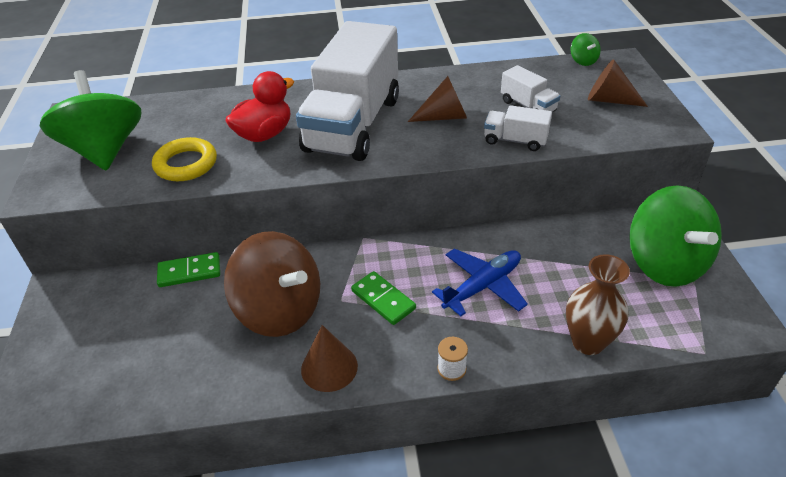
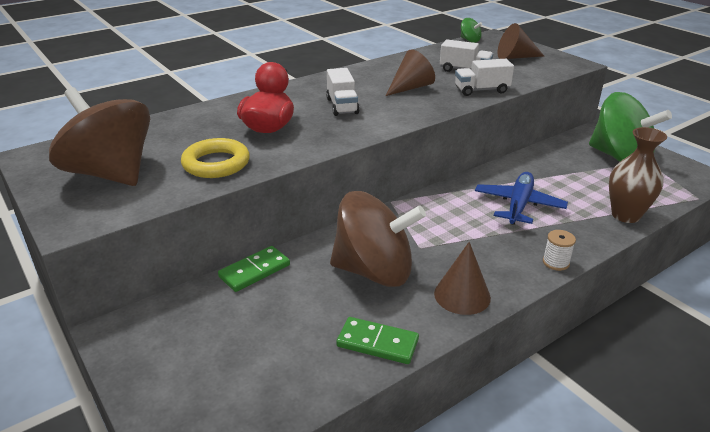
camera: 30 degrees left, 10 degrees down
green spinning top [40,70,141,171] -> brown spinning top [49,87,150,186]
white truck [296,21,399,161] -> white truck [326,68,360,116], size x0.42
green domino [351,271,416,325] -> green domino moved to [336,317,419,364]

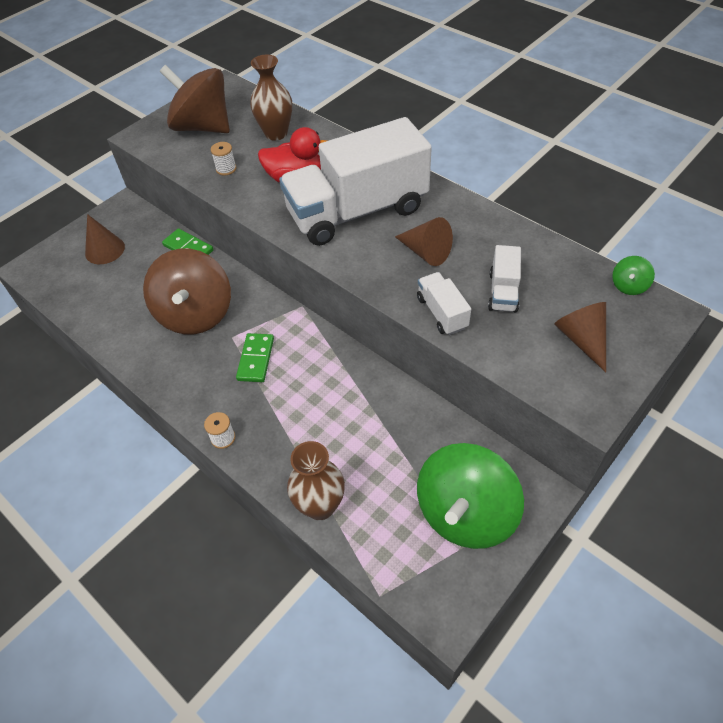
camera: 80 degrees right, 20 degrees up
brown spinning top [49,87,150,186] -> brown spinning top turned 90 degrees counterclockwise [160,65,230,133]
yellow ring [181,138,250,178] -> white spool [211,142,237,176]
white truck [326,68,360,116] -> white truck [279,117,432,246], size x2.39
green domino [336,317,419,364] -> green domino moved to [236,333,274,382]
brown cone [434,242,491,315] -> brown cone moved to [85,214,125,264]
blue plane [475,172,568,225] -> none
none -> brown vase [250,55,292,141]

